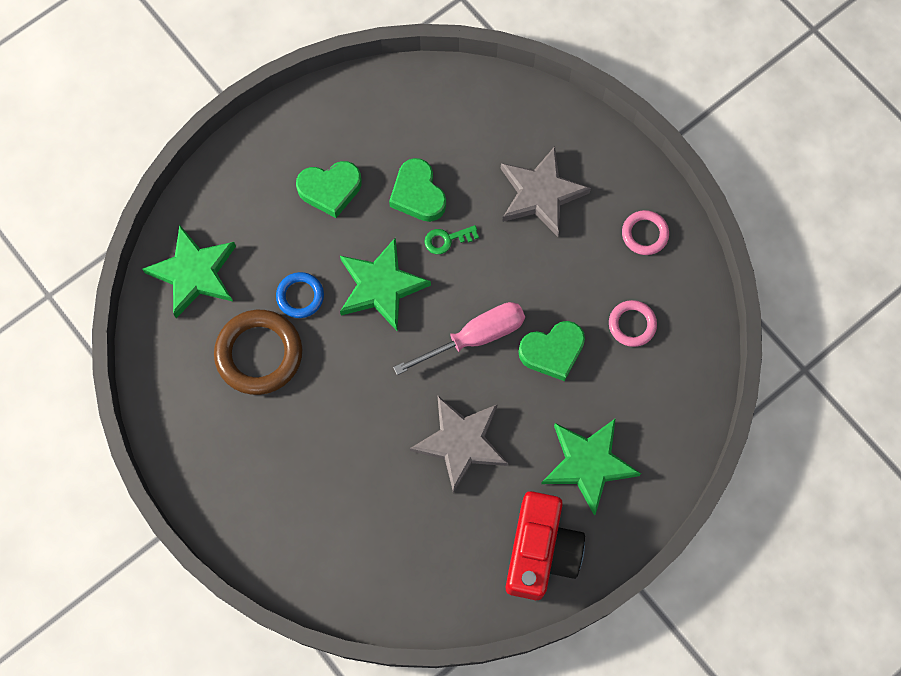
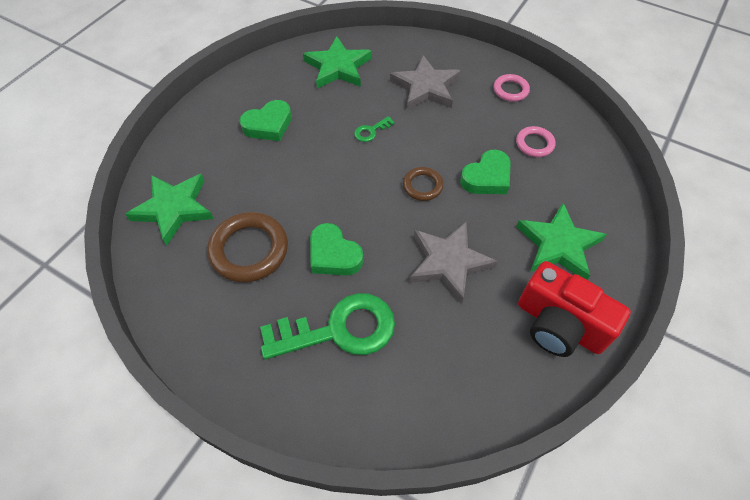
camera: 20 degrees left, 15 degrees down
blue ring [276,272,324,318] -> none
green star [340,238,431,331] -> green star moved to [303,36,372,88]
green heart [389,158,446,222] -> green heart moved to [310,223,363,275]
pink screwdriver [393,302,525,375] -> brown ring [403,167,444,201]
red camera [506,491,585,600] -> red camera turned 135 degrees clockwise [518,261,631,357]
none -> green key [260,293,395,360]

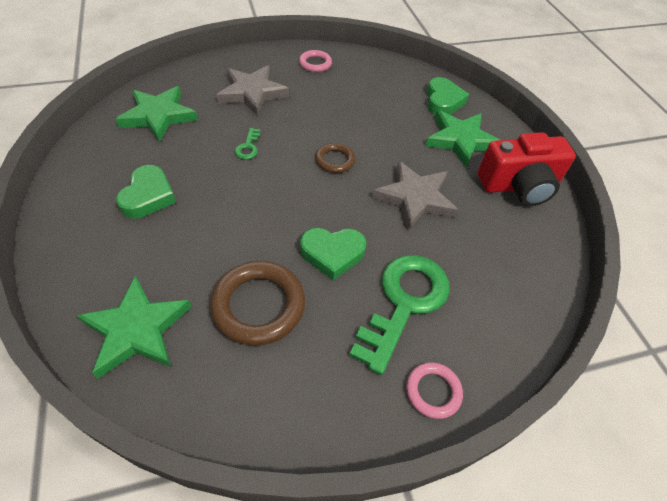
camera: 50 degrees left, 5 degrees down
green heart [460,150,511,194] -> green heart moved to [426,77,469,115]
pink ring [516,126,555,157] -> pink ring moved to [406,362,463,419]

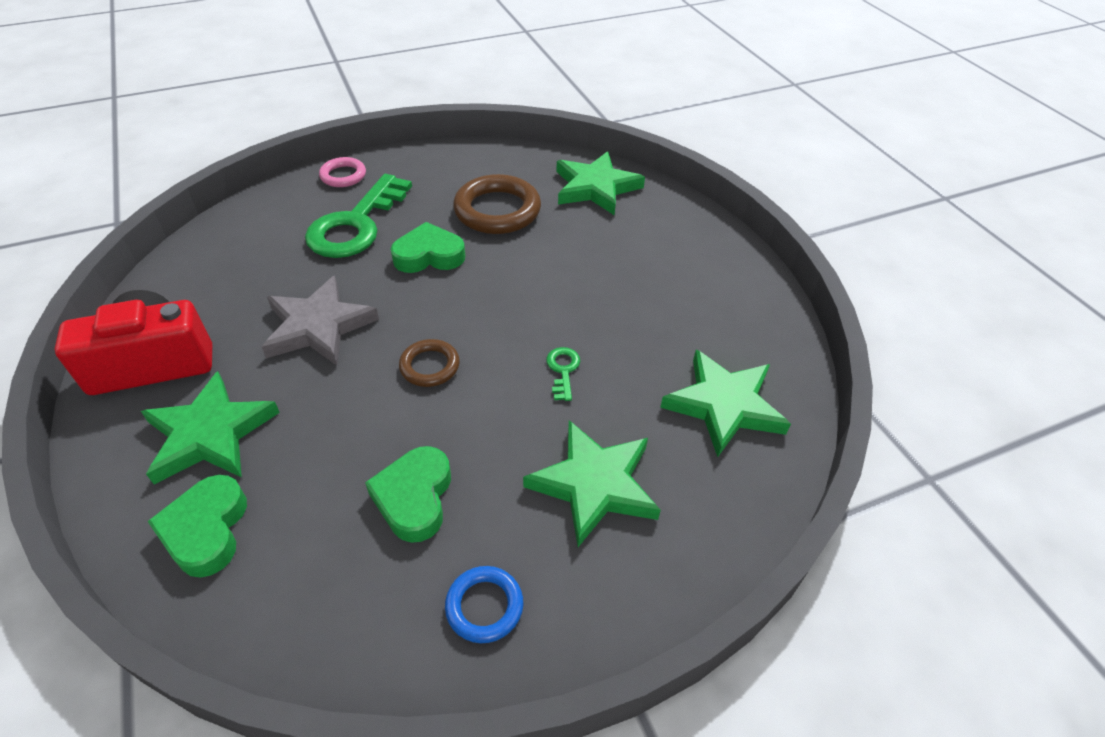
camera: 175 degrees right, 5 degrees down
green heart [116,165,176,219] -> green heart moved to [365,446,451,543]
grey star [217,65,289,116] -> green star [523,420,661,547]
pink ring [299,50,332,72] -> blue ring [445,566,523,643]

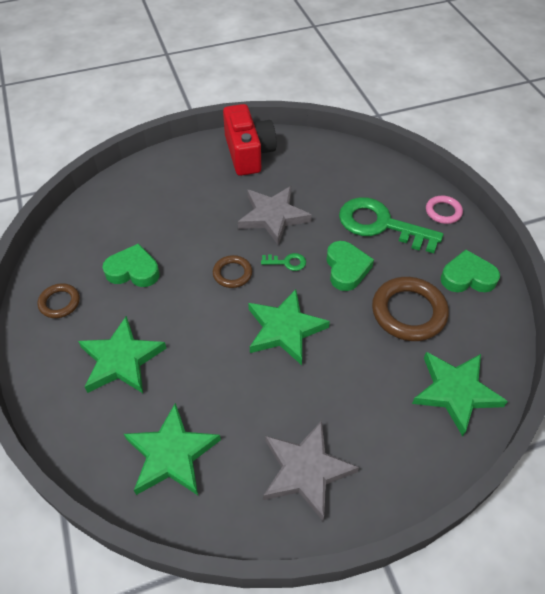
camera: 95 degrees right, 5 degrees up
green star [141,371,280,484] -> green star moved to [248,289,330,365]
green heart [147,475,247,578] -> green heart moved to [441,250,500,292]
blue ring [445,566,523,643] -> brown ring [38,283,80,318]
green key [546,347,580,401] -> green key moved to [261,253,306,271]
none -> grey star [263,421,359,521]

